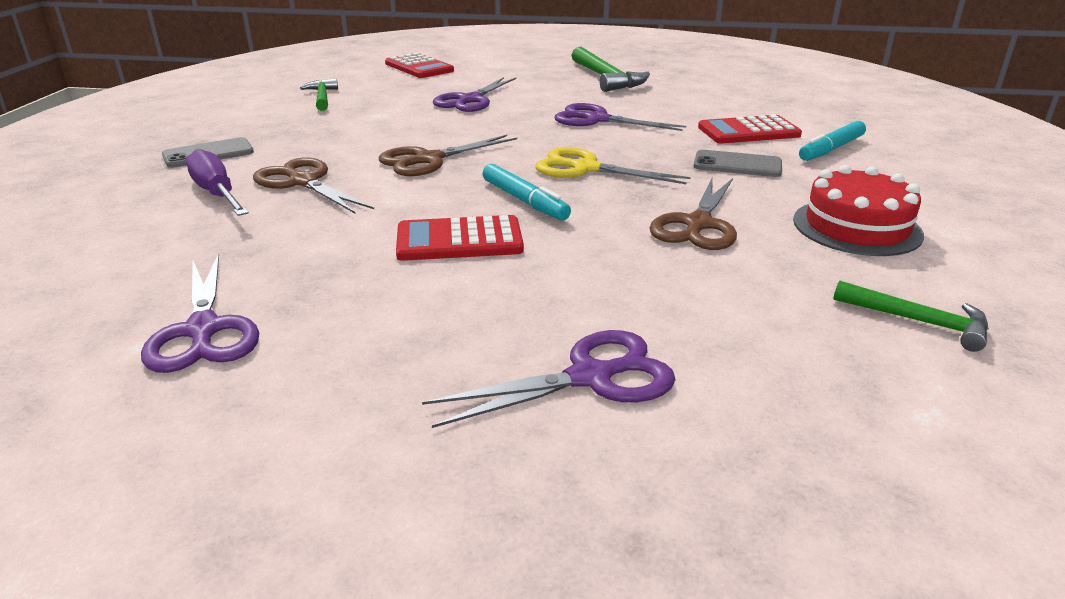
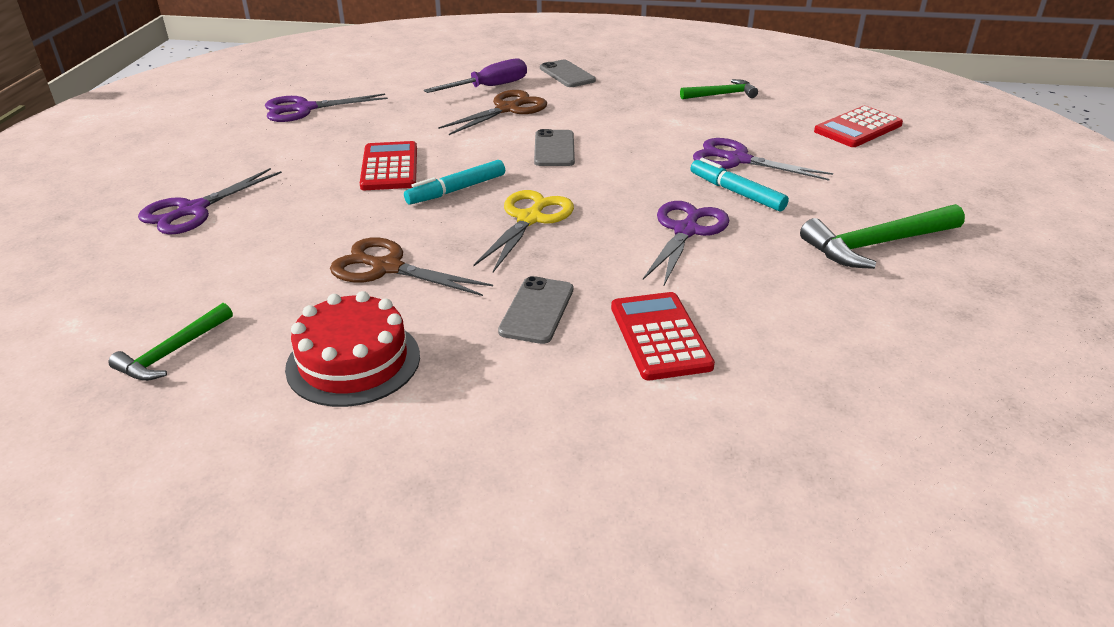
camera: 90 degrees right, 5 degrees up
brown scissors [379,135,517,176] -> grey phone [534,129,575,166]
purple scissors [422,330,676,428] -> purple scissors turned 60 degrees clockwise [138,168,282,234]
turquoise marker [799,121,866,161] -> turquoise marker moved to [691,158,789,211]

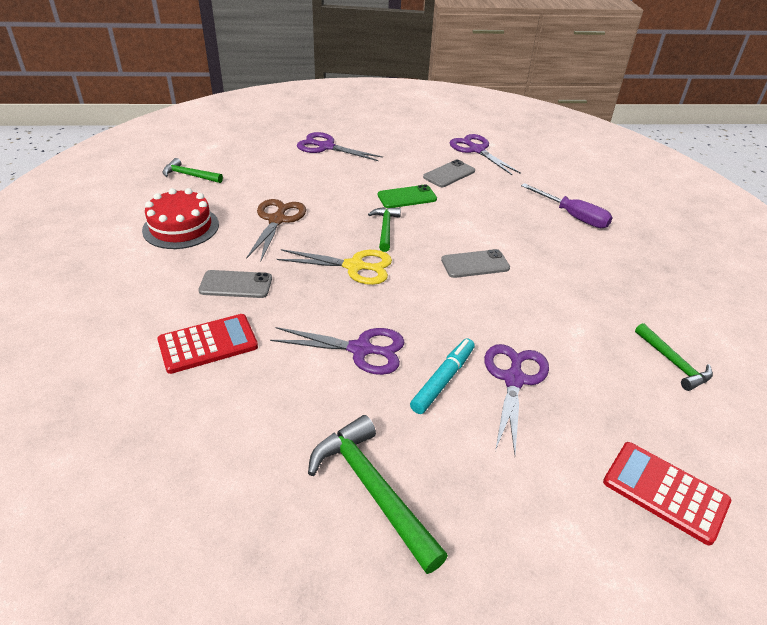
camera: 75 degrees right, 5 degrees up
red calculator [360,141,417,190] -> green phone [378,184,437,208]
turquoise marker [404,160,505,205] -> green hammer [368,207,401,252]
brown scissors [438,90,547,135] -> none
grey phone [540,60,596,87] -> grey phone moved to [423,160,475,187]

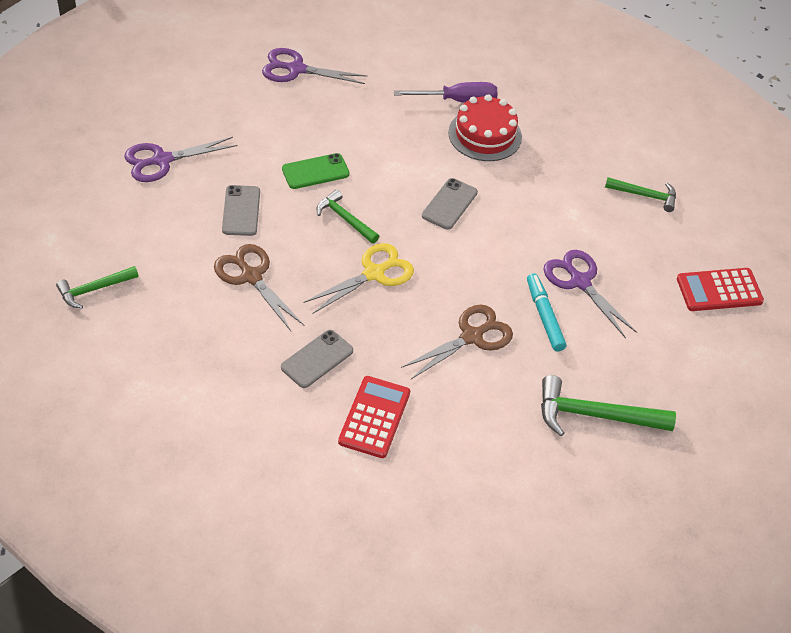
camera: 50 degrees left, 10 degrees up
red cake [142,188,219,249] -> red cake moved to [448,94,522,161]
purple scissors [270,327,405,375] -> brown scissors [401,305,513,379]
green phone [378,184,437,208] -> green phone turned 45 degrees clockwise [282,153,350,189]
grey phone [423,160,475,187] -> grey phone moved to [222,185,260,236]

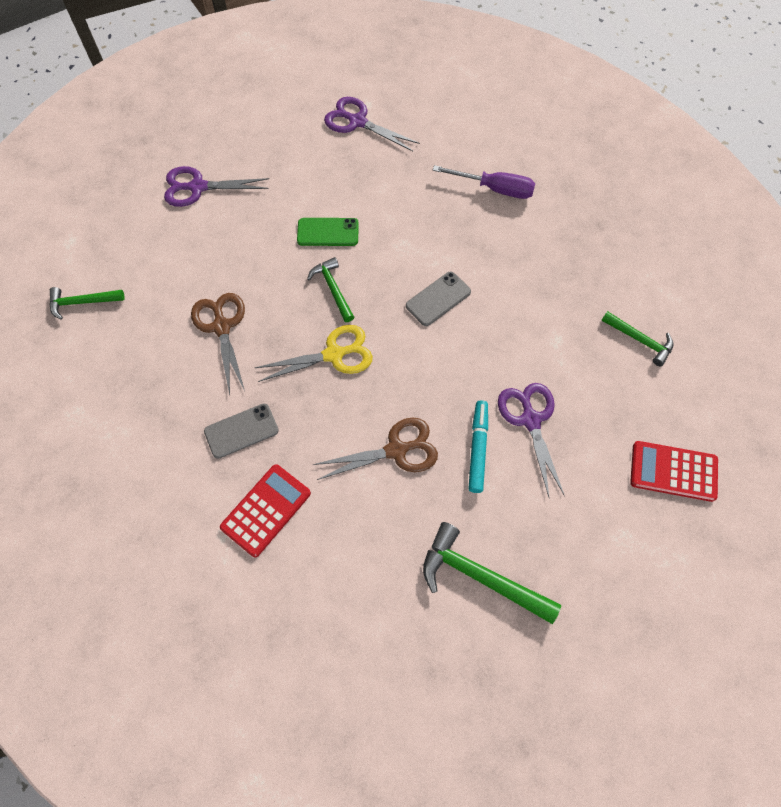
camera: 25 degrees right, 15 degrees up
grey phone [222,185,260,236] -> none
red cake [448,94,522,161] -> none

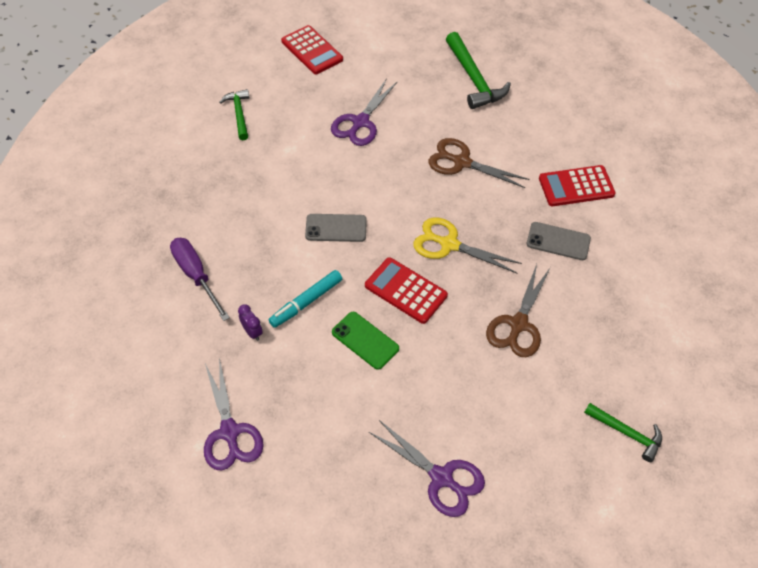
camera: 140 degrees left, 10 degrees down
green hammer [307,257,354,322] -> red calculator [365,257,448,324]
turquoise marker [468,400,488,493] -> turquoise marker moved to [269,270,342,328]
none -> purple clock [238,305,263,341]

